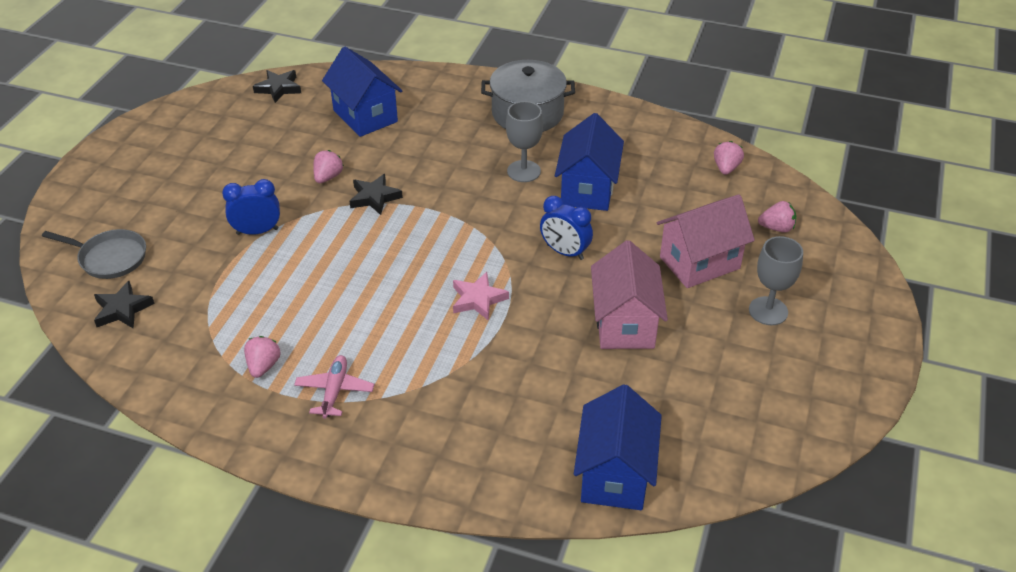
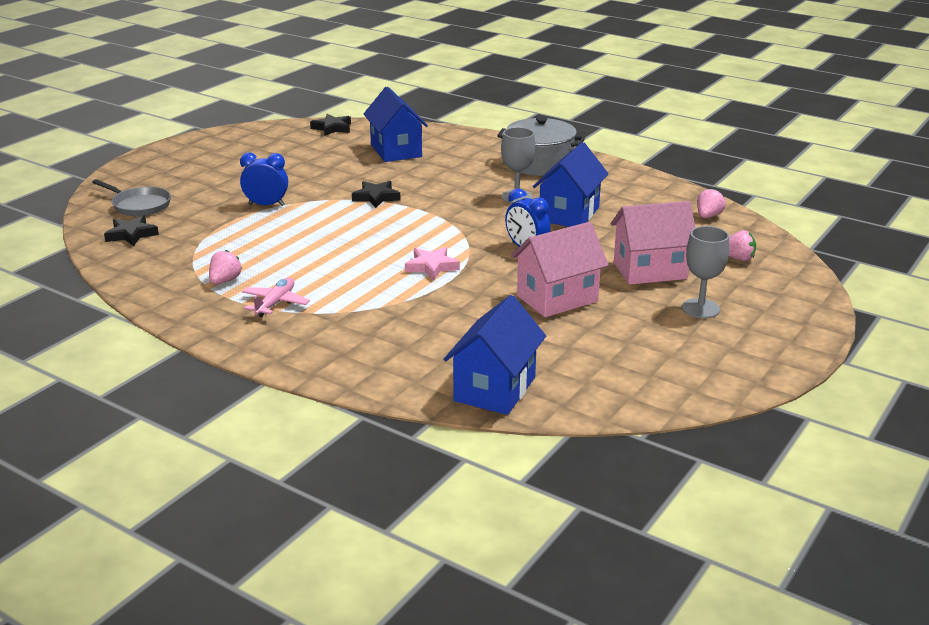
camera: 15 degrees right, 15 degrees down
pink strawberry [313,150,344,183] -> none
pink house [591,240,668,349] -> pink house turned 45 degrees clockwise [511,222,609,317]

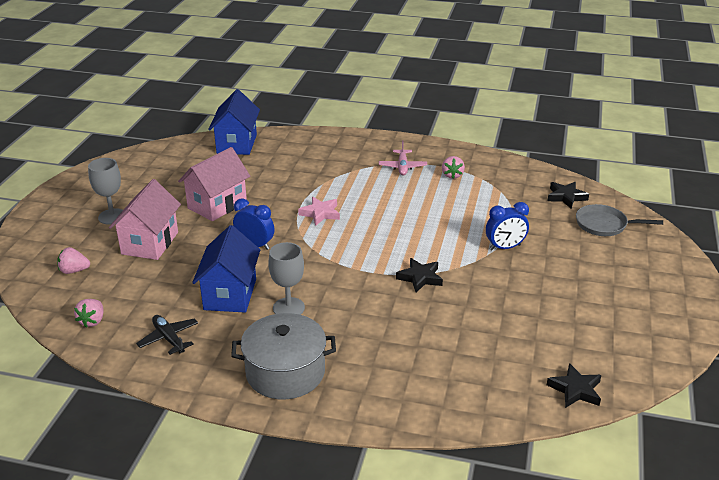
camera: 160 degrees right, 5 degrees up
blue house [364,87,428,162] -> none
pink house [611,201,695,285] -> pink house turned 45 degrees counterclockwise [109,179,181,260]
none -> black plane [136,315,198,355]

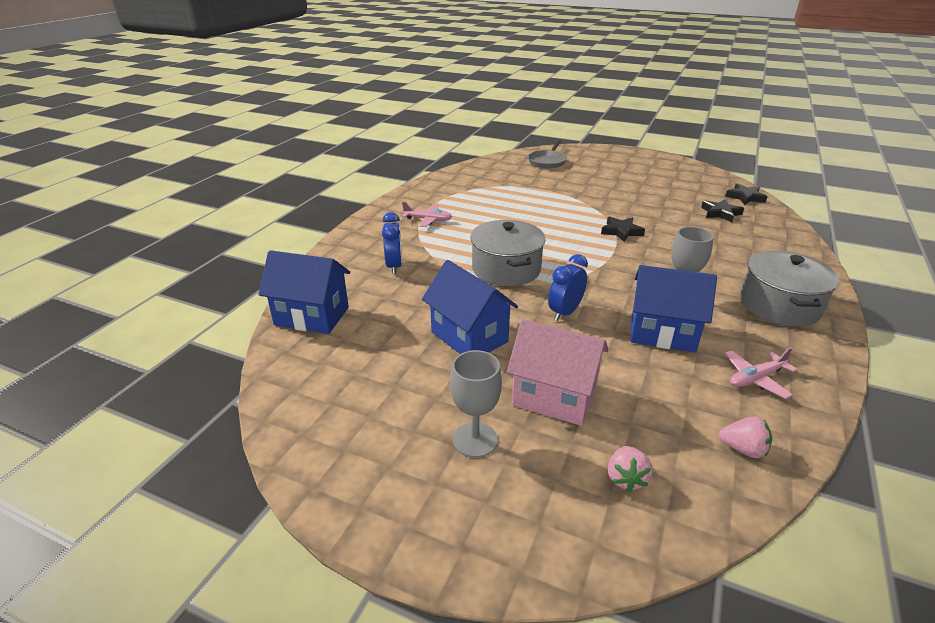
camera: 80 degrees left, 0 degrees up
black plane [136,315,198,355] -> pink plane [724,347,798,399]
pink house [178,147,250,221] -> blue house [422,260,518,354]
pink star [298,197,340,226] -> grey pot [470,220,545,286]
pink strawberry [442,156,465,179] -> none
blue clock [486,202,529,250] -> blue clock moved to [382,212,402,274]
black star [547,182,589,209] -> black star moved to [701,199,744,222]

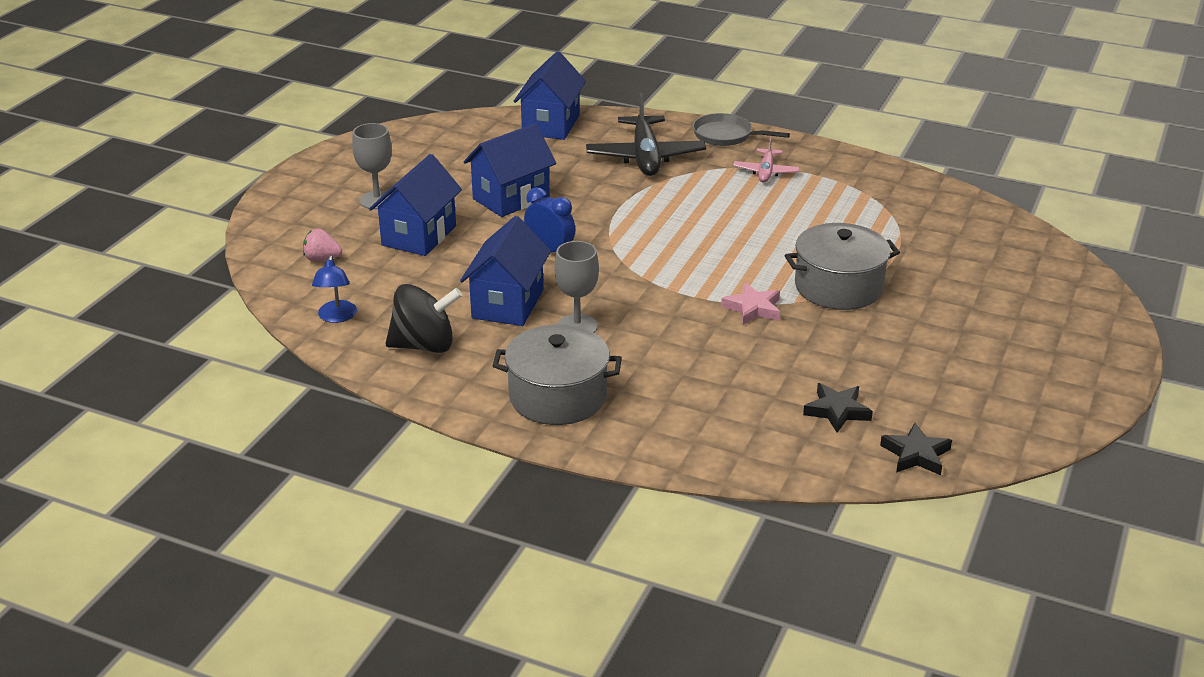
camera: 90 degrees right, 0 degrees up
blue clock [382,212,402,274] -> black plane [586,93,706,176]
grey pot [470,220,545,286] -> grey pot moved to [784,223,900,310]
pink house [507,319,608,426] -> blue house [369,154,462,256]
grey pan [528,140,567,169] -> grey pan moved to [693,113,790,146]
black star [601,216,645,242] -> pink star [721,283,780,325]
pink strawberry [719,416,772,458] -> blue lamp [312,255,357,323]
pink plane [724,347,798,399] -> black spinning top [385,284,462,353]

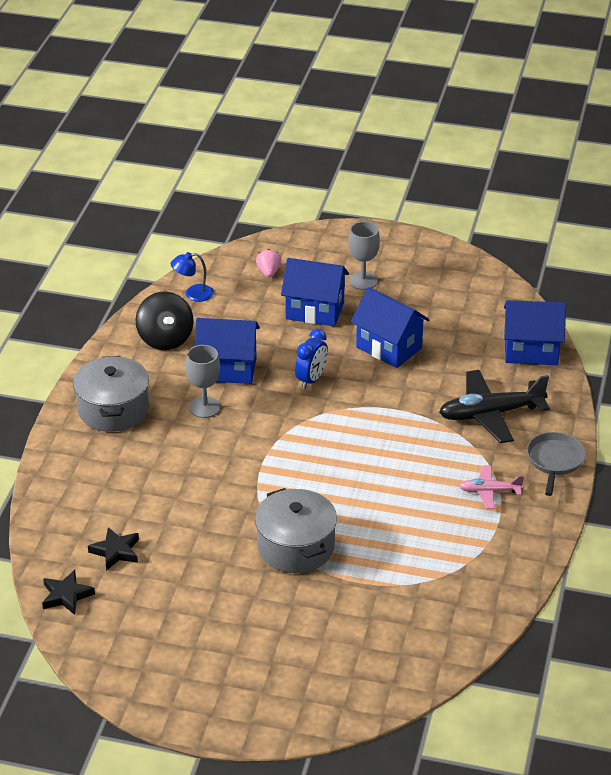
camera: 80 degrees right, 5 degrees up
pink star [721,283,780,325] -> none

